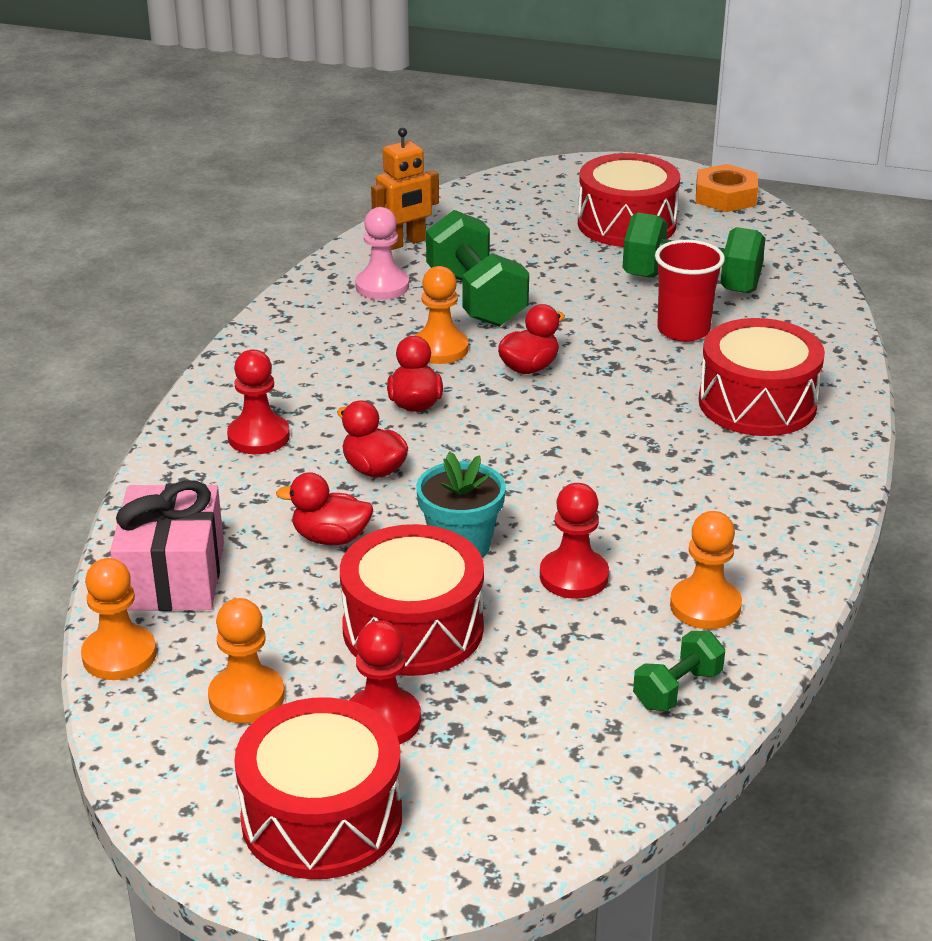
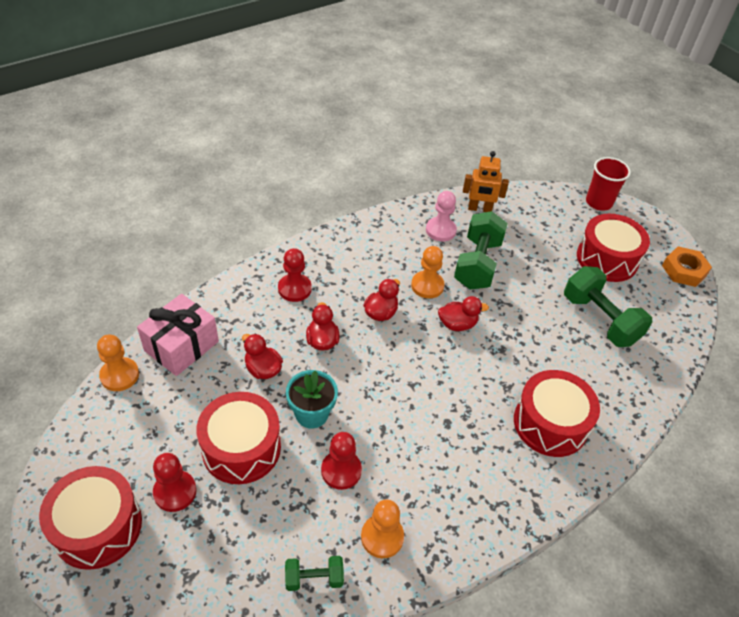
camera: 35 degrees right, 15 degrees up
orange pawn [208,598,285,724] -> none
red cup [655,240,725,342] -> red cup moved to [586,157,631,210]

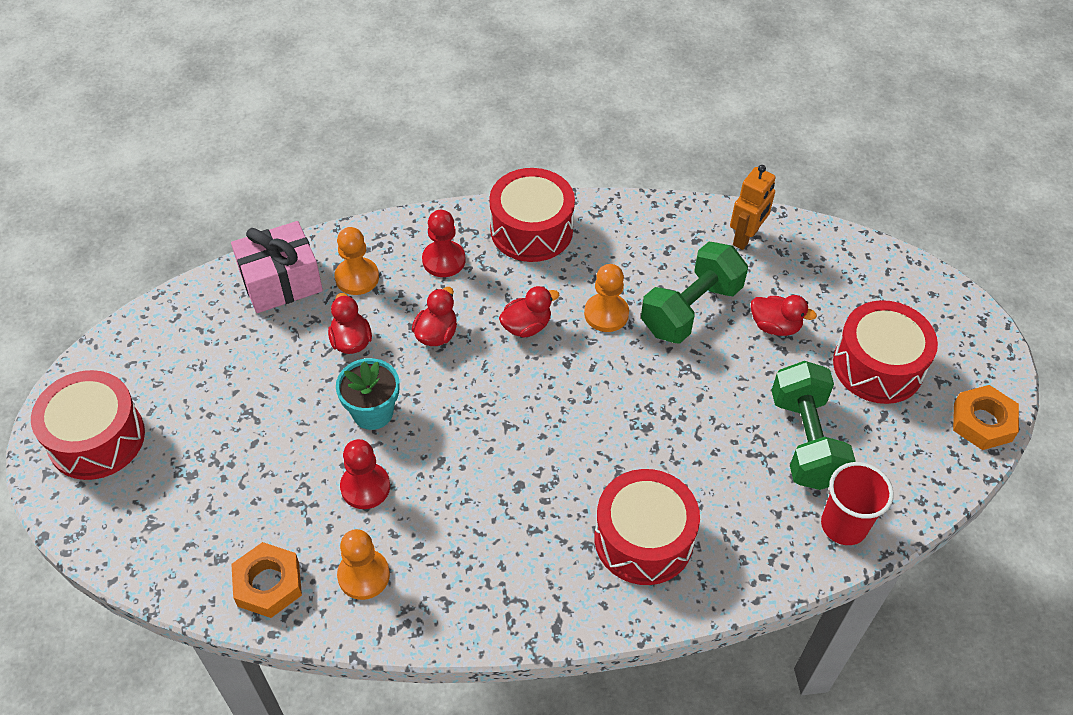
camera: 30 degrees right, 5 degrees up
orange pawn [97,335,139,391] -> orange pawn moved to [335,227,379,295]
red pawn [153,453,197,512] -> none
red drum [196,392,281,484] -> red drum moved to [489,168,575,262]
green dumbbell [285,556,344,591] -> orange nut [231,542,302,618]
pink pawn [426,191,457,242] -> none
red duck [438,296,489,331] -> red duck moved to [751,295,817,336]
orange robot [463,151,509,212] -> orange robot turned 90 degrees counterclockwise [730,165,776,250]
red cup [586,157,631,210] -> red cup moved to [821,462,894,545]

